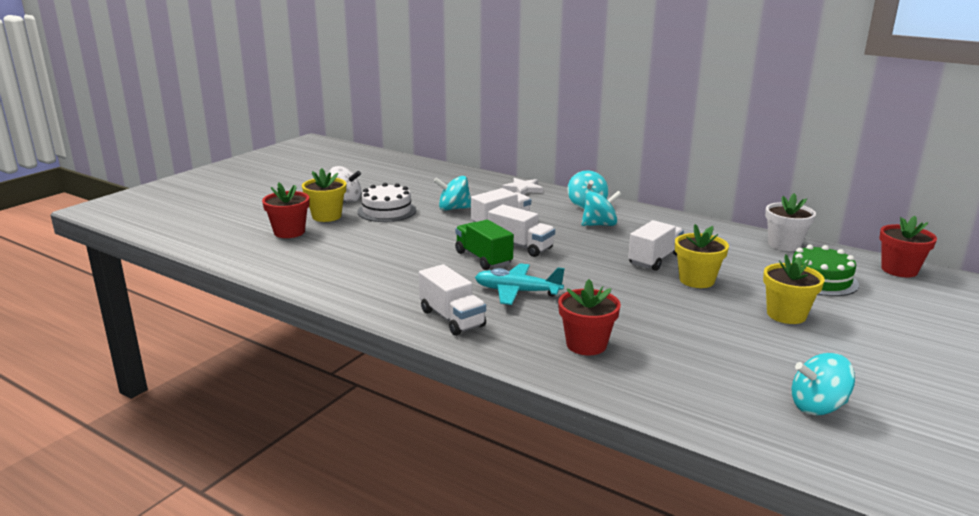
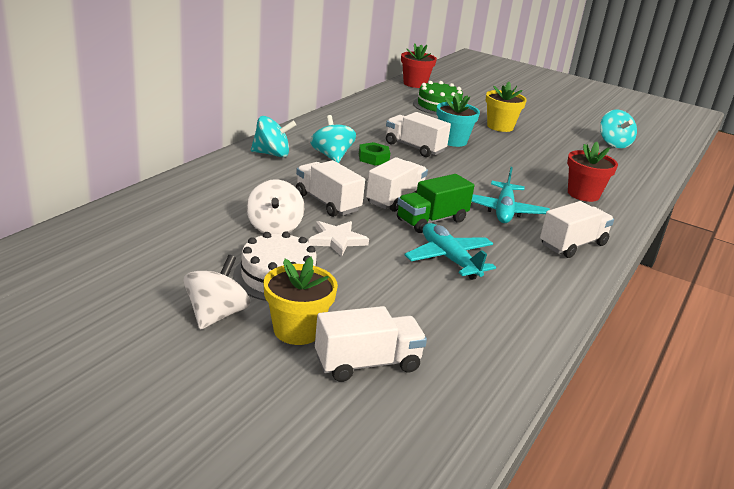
camera: 95 degrees left, 5 degrees up
red flower pot [262,183,310,238] -> white truck [315,306,427,382]
turquoise spinning top [433,176,471,211] -> white spinning top [246,179,304,234]
white star [502,178,543,195] -> white star moved to [308,221,369,257]
yellow flower pot [675,224,729,288] -> turquoise flower pot [436,92,480,147]
white flower pot [765,193,816,251] -> none
none -> green nut [359,142,390,166]
none -> turquoise plane [405,223,496,280]

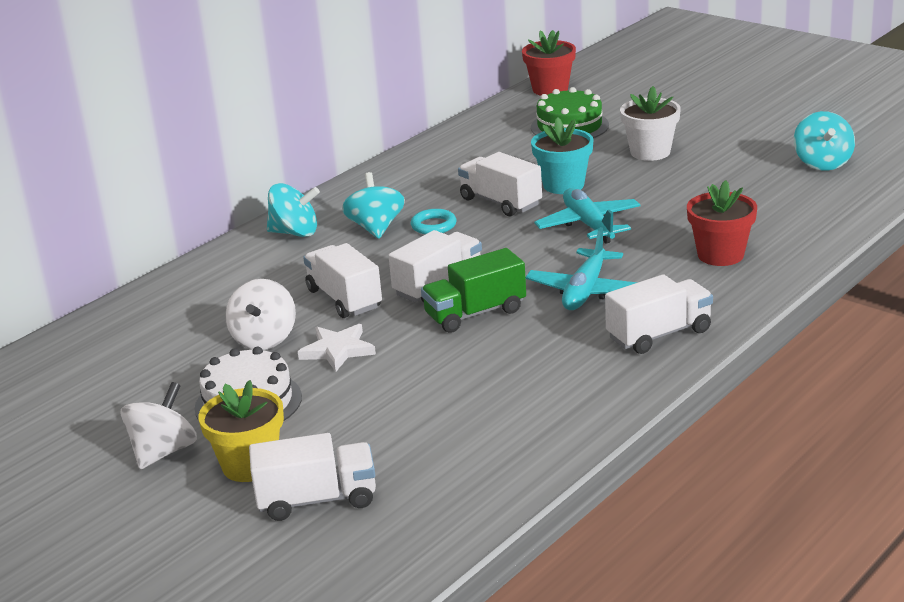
camera: 15 degrees right, 0 degrees up
green nut [359,142,390,166] -> turquoise ring [411,209,456,234]
turquoise plane [405,223,496,280] -> turquoise plane moved to [534,188,641,244]
yellow flower pot [486,82,527,132] -> white flower pot [620,86,681,161]

